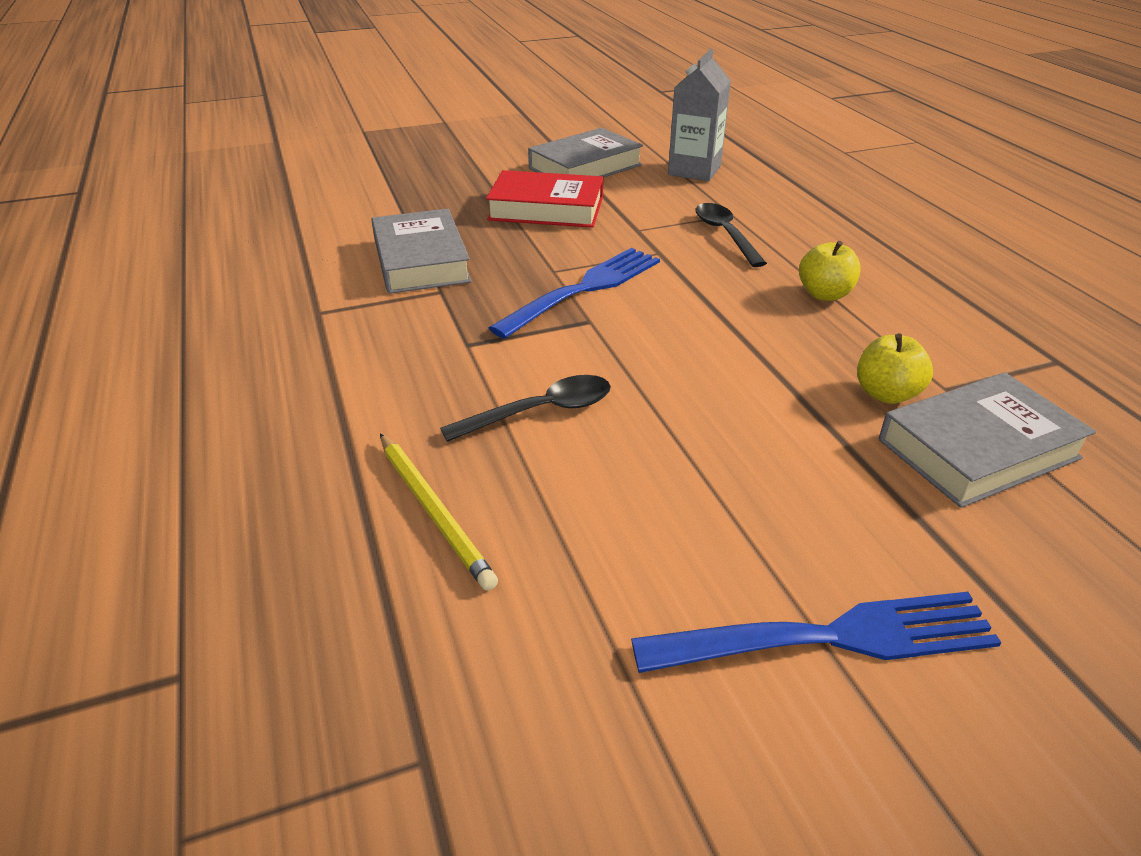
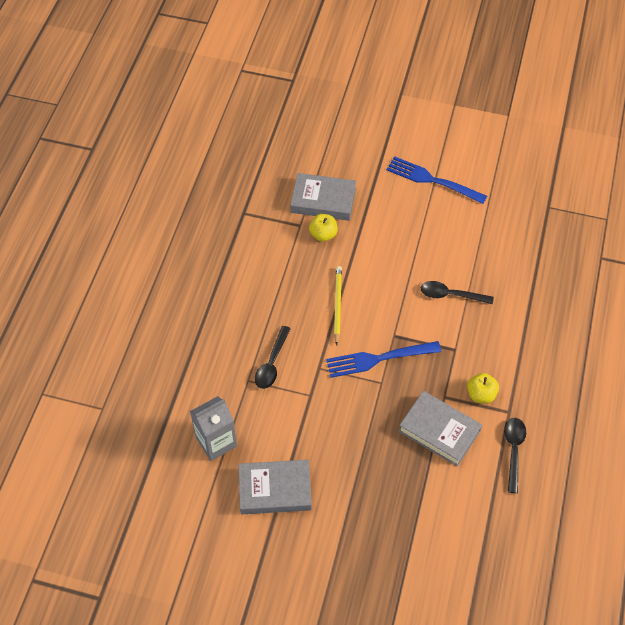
camera: 145 degrees left, 20 degrees up
grey book [371,209,472,294] -> grey book turned 75 degrees counterclockwise [399,391,482,467]
yellow pencil [380,433,498,591] -> yellow pencil moved to [334,266,342,346]
red book [486,170,603,228] -> none
yellow apple [799,241,861,301] -> yellow apple moved to [467,373,499,404]
none -> black spoon [504,418,526,493]

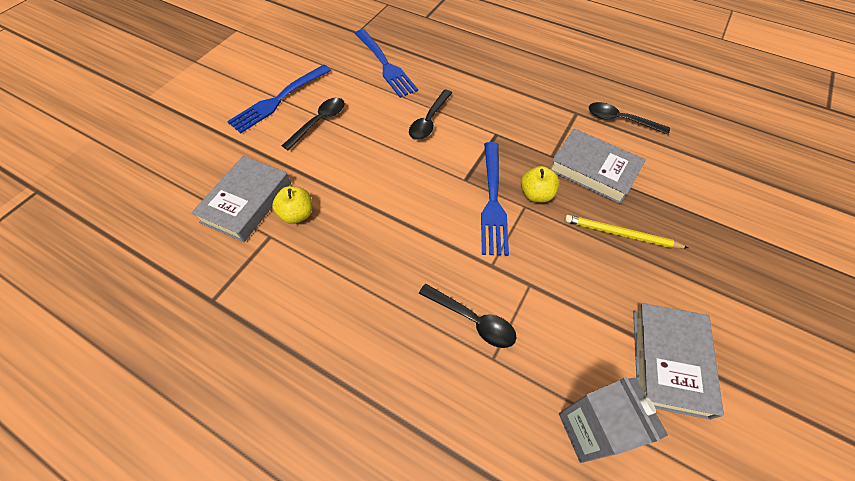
camera: 75 degrees left, 0 degrees up
yellow pencil [334,266,342,346] -> yellow pencil moved to [565,215,688,249]
grey book [399,391,482,467] -> grey book turned 75 degrees clockwise [550,129,646,204]
yellow apple [467,373,499,404] -> yellow apple moved to [521,166,559,202]
none -> black spoon [282,98,345,151]
none -> blue fork [355,29,418,98]

